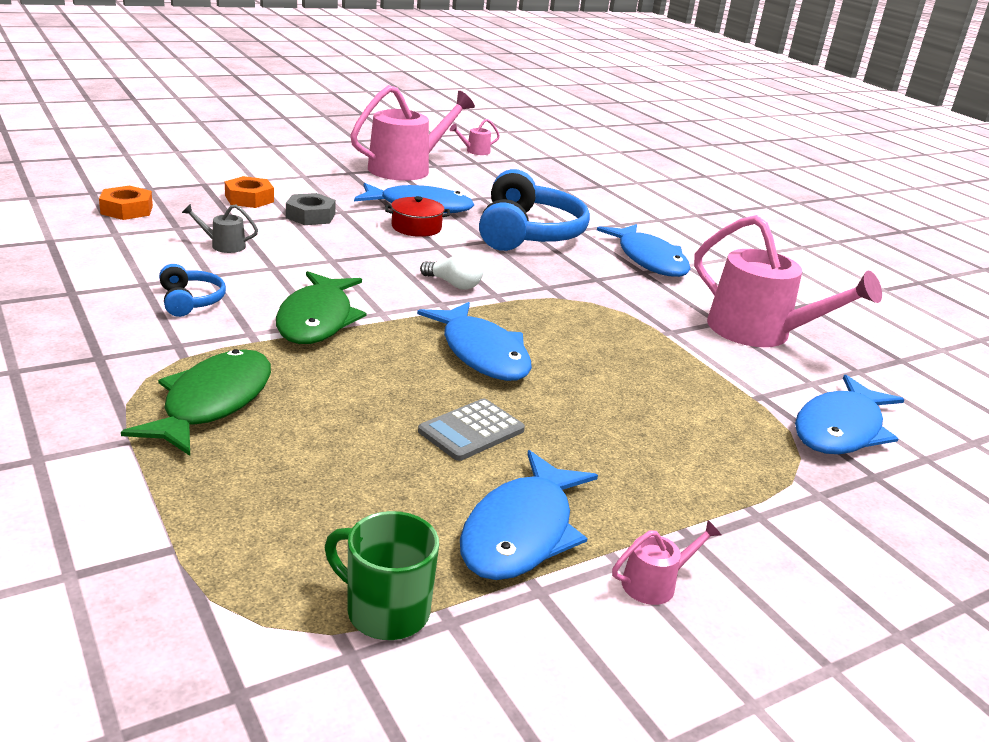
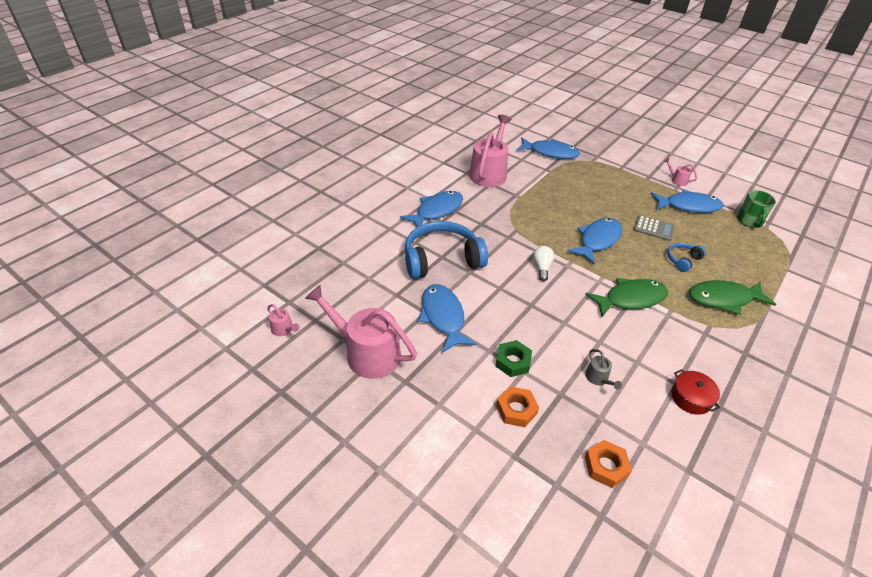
camera: 110 degrees left, 15 degrees up
blue headphones [159,264,226,317] -> blue headphones moved to [667,243,706,272]
grey nut [286,193,336,225] -> green nut [495,340,532,377]
red pot [385,196,450,237] -> red pot moved to [671,369,720,415]

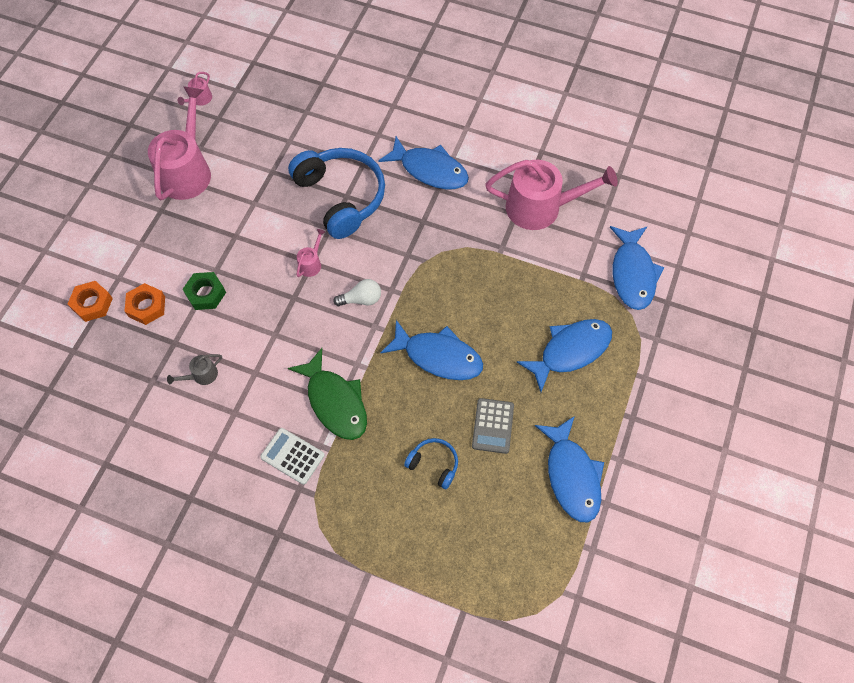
camera: 75 degrees right, 20 degrees up
blue fish [418,284,477,353] -> blue fish moved to [517,319,612,392]
orange nut [585,440,632,488] -> orange nut moved to [68,281,113,322]
pink watering can [664,158,697,186] -> pink watering can moved to [296,229,325,277]
red pot [671,369,720,415] -> none
green fish [689,280,776,315] -> none
green mug [737,190,776,228] -> none
none -> white calculator [260,428,325,485]

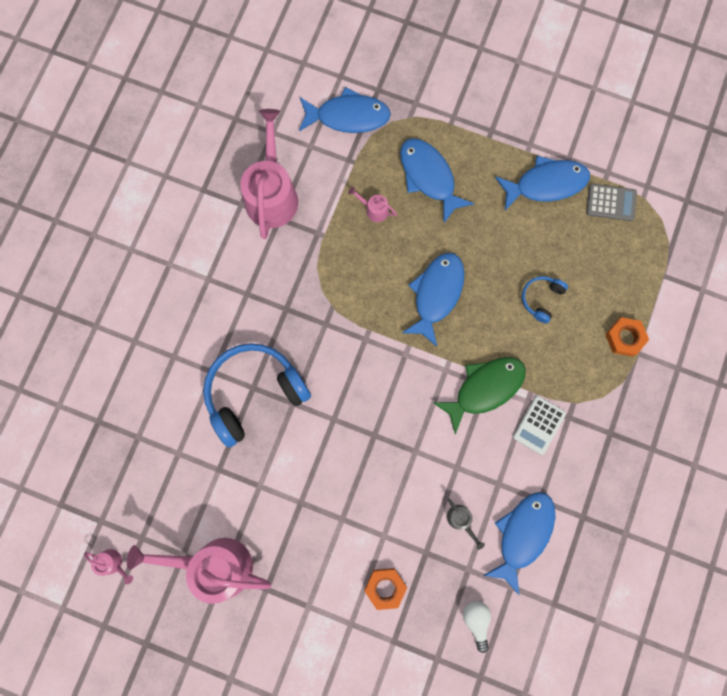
camera: 90 degrees left, 15 degrees up
orange nut [68,281,113,322] -> orange nut moved to [605,317,649,357]
green nut [183,272,226,310] -> none
pink watering can [296,229,325,277] -> pink watering can moved to [348,187,397,222]
white light bulb [333,279,381,306] -> white light bulb moved to [463,601,491,653]
blue fish [378,136,469,189] -> blue fish moved to [483,492,555,596]
grey calculator [472,398,514,454] -> grey calculator moved to [586,184,637,221]

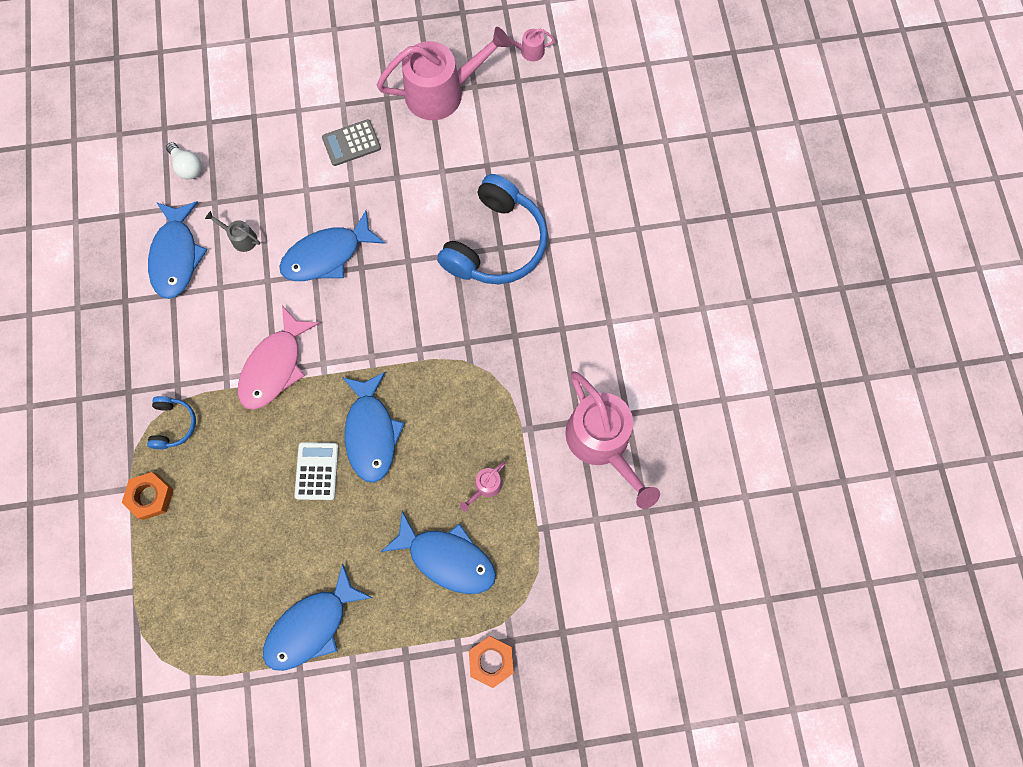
camera: 150 degrees right, 5 degrees down
blue fish [299,87,391,133] -> blue fish moved to [279,211,385,281]
pink watering can [348,187,397,222] -> pink watering can turned 135 degrees clockwise [460,462,505,511]
orange nut [365,568,407,610] -> orange nut moved to [469,636,514,688]
green fish [433,357,526,435] -> pink fish [238,306,320,410]
white calculator [513,396,566,455] -> white calculator moved to [294,442,339,500]
blue headphones [522,276,568,323] -> blue headphones moved to [147,396,196,449]
grey calculator [586,184,637,221] -> grey calculator moved to [322,119,381,166]

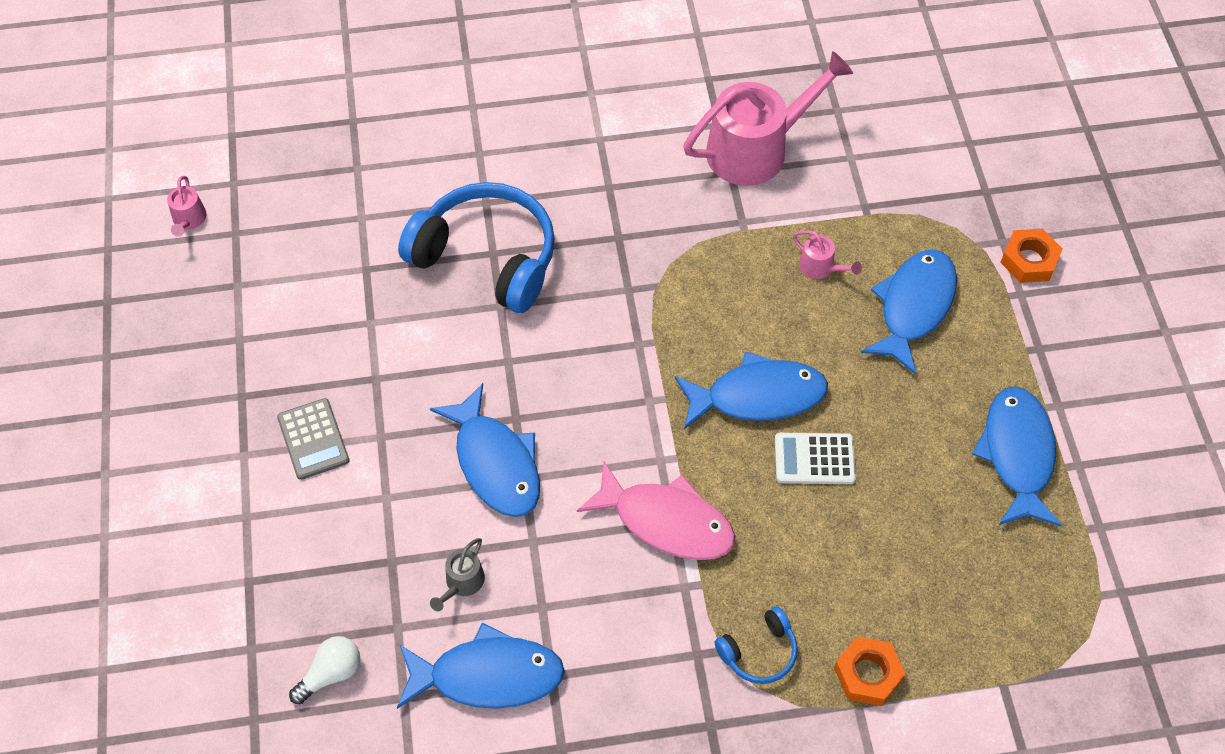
camera: 90 degrees left, 15 degrees down
blue headphones [147,396,196,449] -> blue headphones turned 150 degrees clockwise [715,606,798,684]
blue fish [263,563,373,671] -> blue fish turned 135 degrees counterclockwise [972,386,1062,527]
pink watering can [377,27,511,120] -> none

